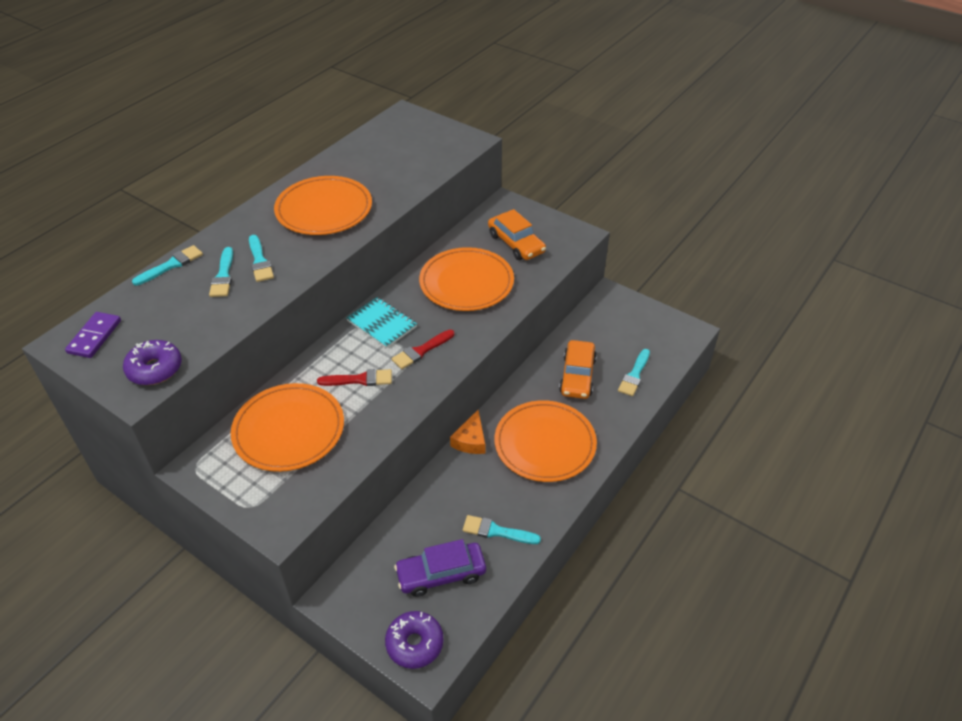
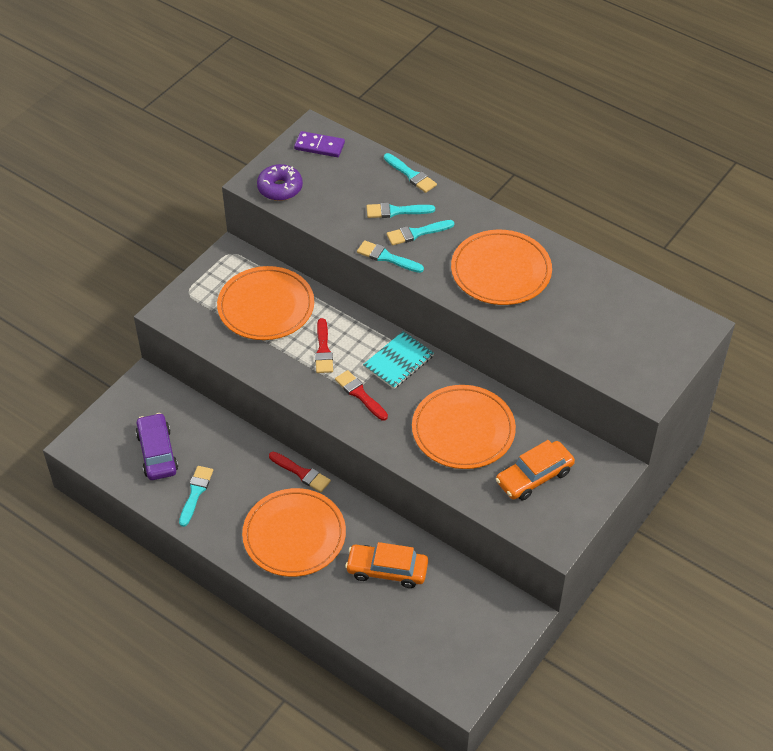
camera: 90 degrees right, 5 degrees up
purple donut [385,611,444,669] -> none
orange cheese [450,410,485,454] -> red brush [269,452,331,492]
turquoise brush [618,349,650,396] -> turquoise brush moved to [357,240,424,273]

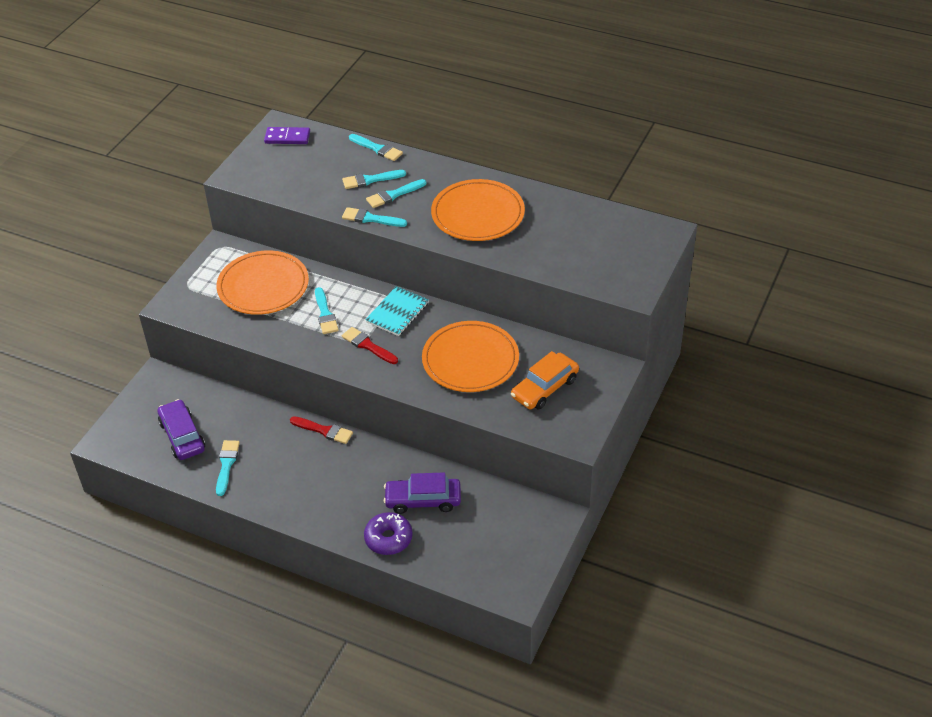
camera: 10 degrees left, 5 degrees down
orange plate [242,488,346,577] -> none
purple donut [257,164,303,201] -> purple donut moved to [364,512,413,555]
red brush [315,318,333,373] -> turquoise brush [315,287,339,334]
orange car [345,542,428,588] -> purple car [384,472,461,514]

